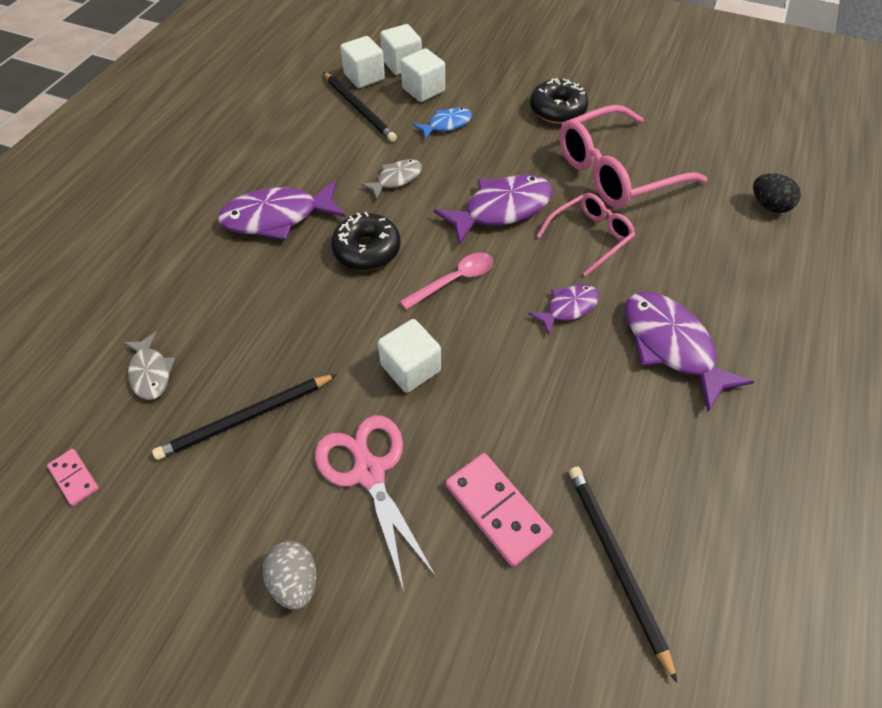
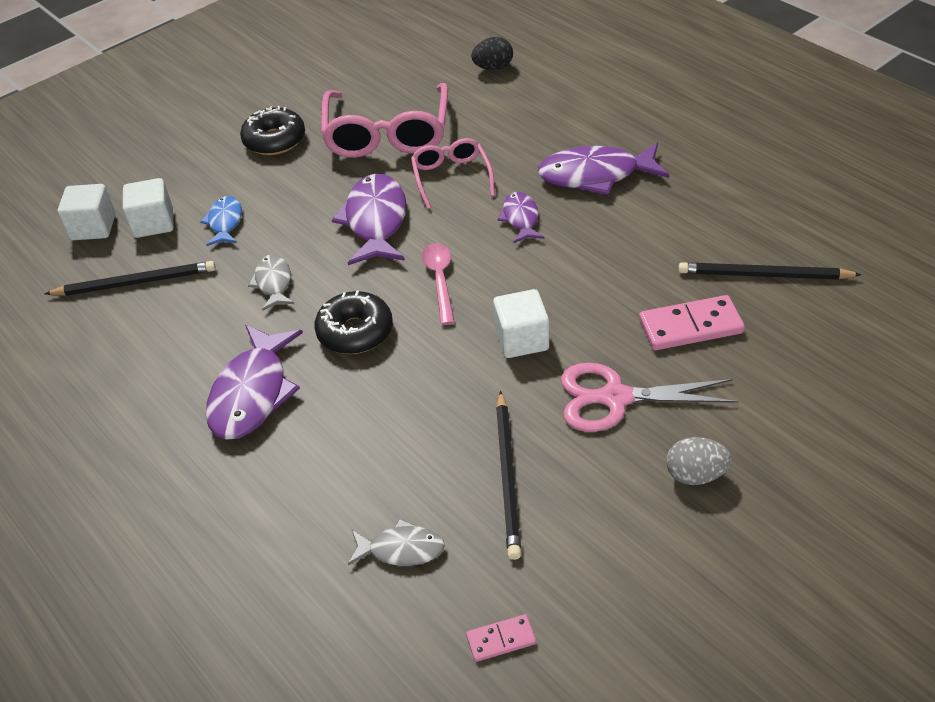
camera: 60 degrees left, 10 degrees down
white cube [340,36,385,88] -> none

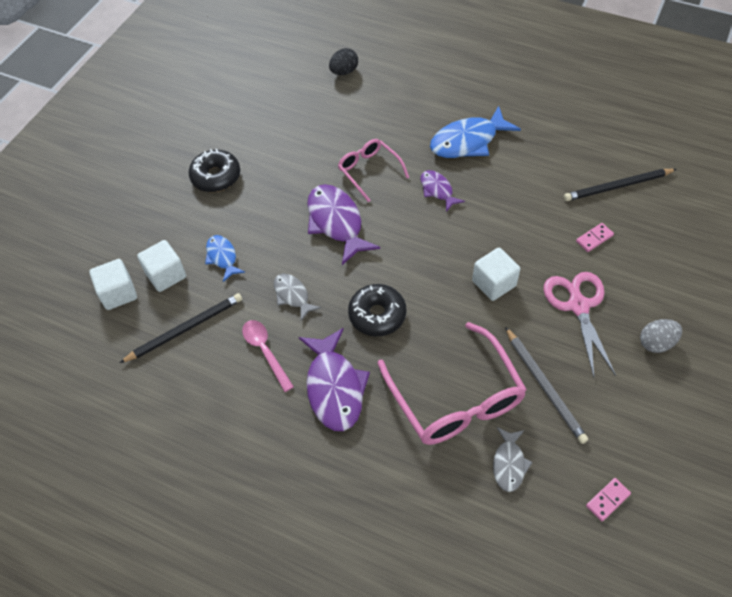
camera: 25 degrees left, 10 degrees up
pink glasses [321,83,448,158] -> pink glasses moved to [377,322,527,445]
grey fish [348,519,445,566] -> grey fish turned 120 degrees clockwise [493,427,533,492]
pink spoon [422,243,454,325] -> pink spoon moved to [242,320,294,392]
black pencil [496,391,521,560] -> grey pencil [505,327,588,444]
purple fish [538,143,669,195] -> blue fish [430,106,521,158]
pink scissors [561,363,739,432] -> pink scissors turned 105 degrees clockwise [543,272,616,377]
pink domino [639,295,745,350] -> pink domino [576,223,614,252], size x0.54

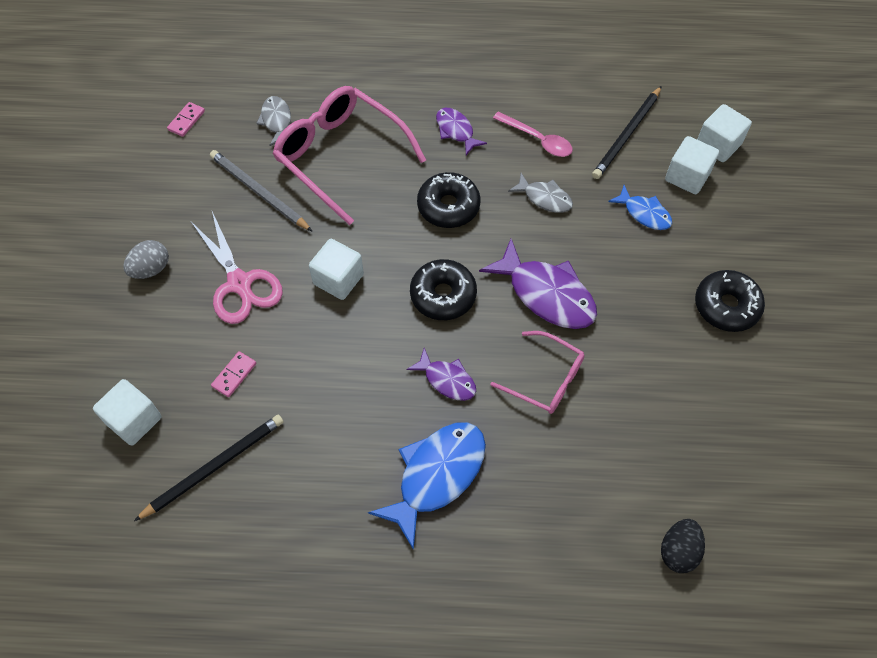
camera: 155 degrees right, 5 degrees up
purple fish [299,328,370,431] -> purple fish [436,108,487,155], size x0.56
none -> white cube [93,379,161,446]
none -> black donut [410,259,477,320]

